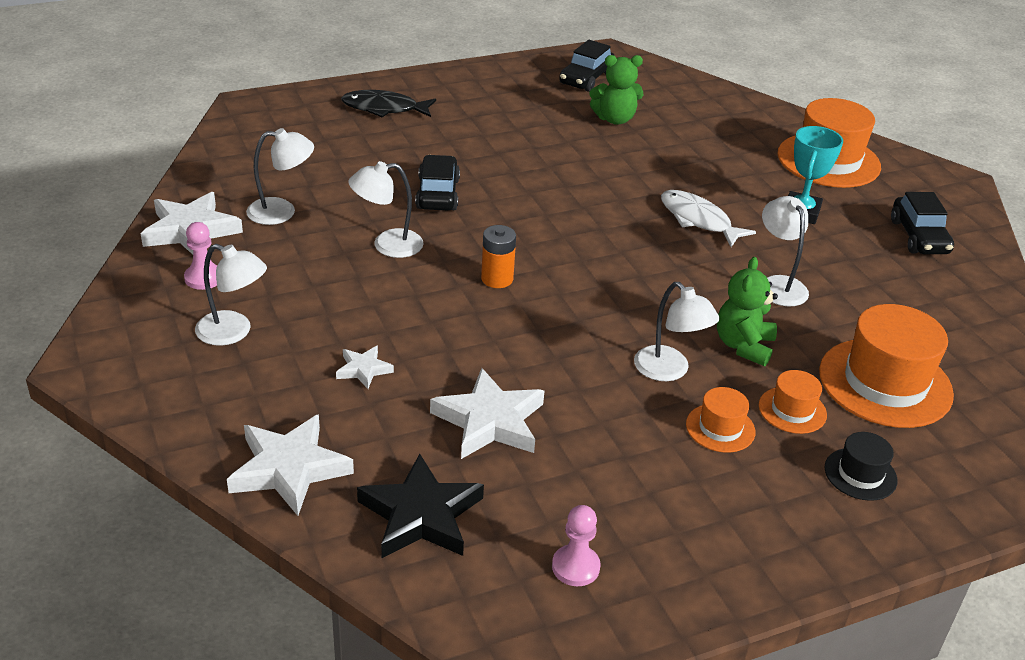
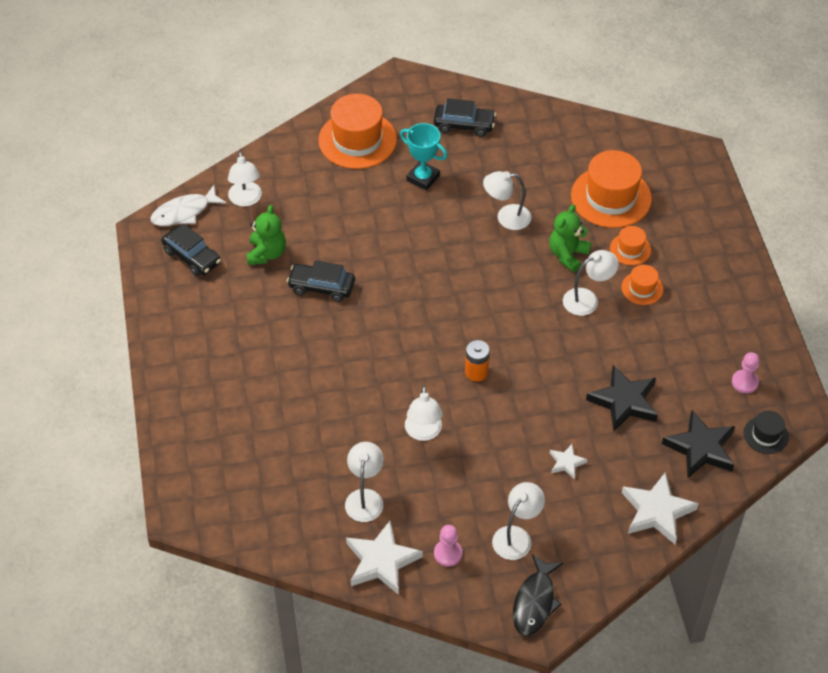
camera: 75 degrees left, 15 degrees up
black fish [341,90,436,117] -> black fish moved to [513,554,563,636]
black car [415,155,460,210] -> black car moved to [287,260,355,302]
white star [430,368,544,459] -> black star [586,365,658,432]
white fish [661,190,756,247] -> white fish moved to [150,185,226,226]
green teddy bear [717,257,778,366] -> green teddy bear turned 90 degrees clockwise [549,204,591,272]
black hat [825,432,898,501] -> black hat moved to [744,411,789,454]
none -> white lamp [228,151,262,207]

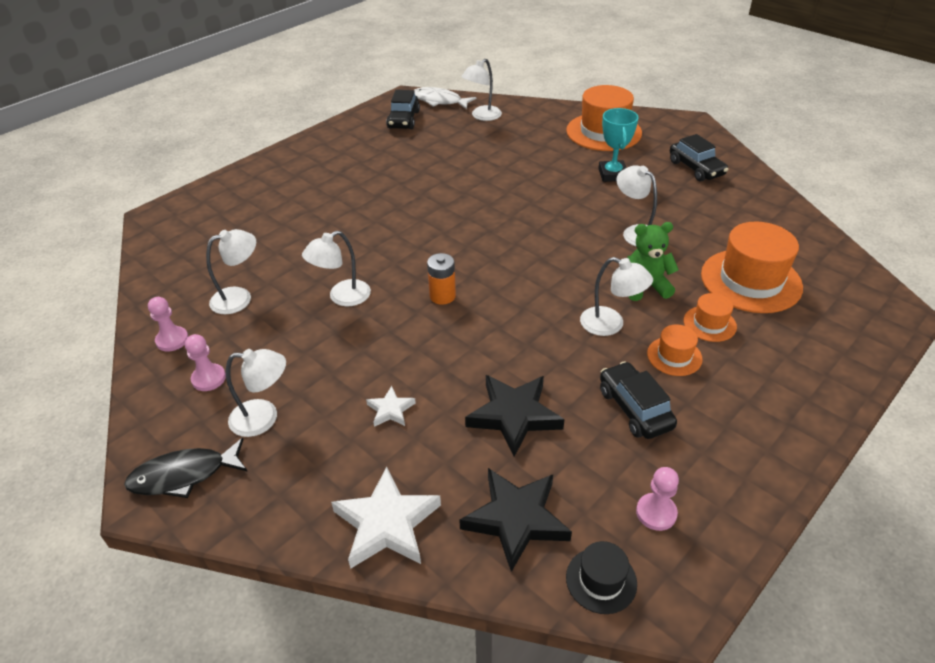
camera: 55 degrees right, 10 degrees down
green teddy bear [246,205,286,265] -> none
black car [287,260,355,302] -> black car moved to [600,361,677,439]
white star [346,521,423,595] -> pink pawn [148,297,189,352]

